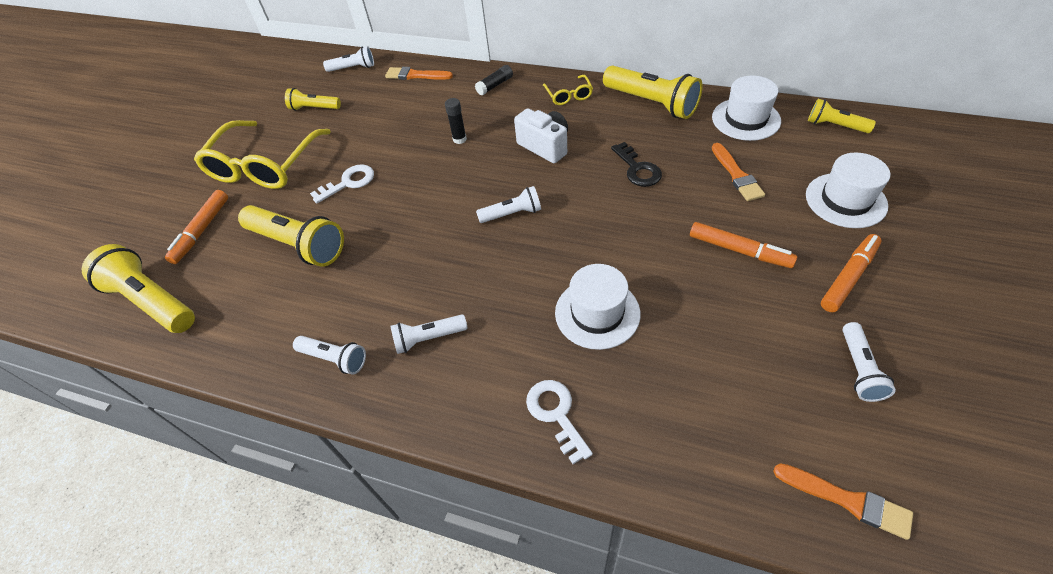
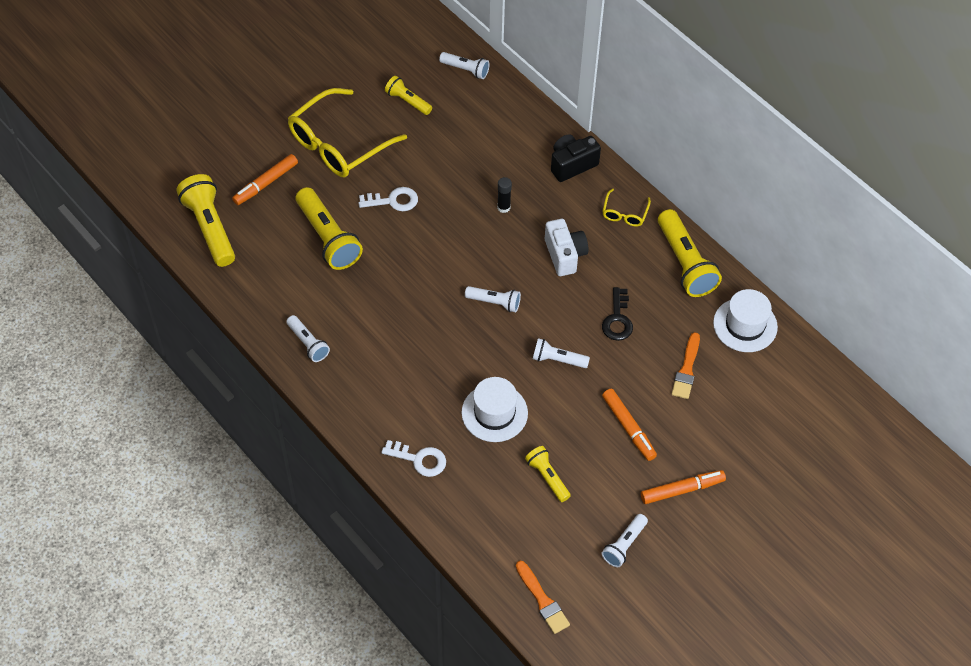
camera: 25 degrees right, 5 degrees up
orange brush [385,67,453,80] -> none
white flashlight [391,315,467,354] -> white flashlight moved to [533,338,590,368]
black glue stick [475,65,513,95] -> black camera [551,134,601,182]
white key [526,380,593,464] -> white key turned 105 degrees clockwise [382,440,446,477]
white hat [806,153,891,228] -> none
yellow flashlight [808,99,876,133] -> yellow flashlight moved to [525,446,571,502]

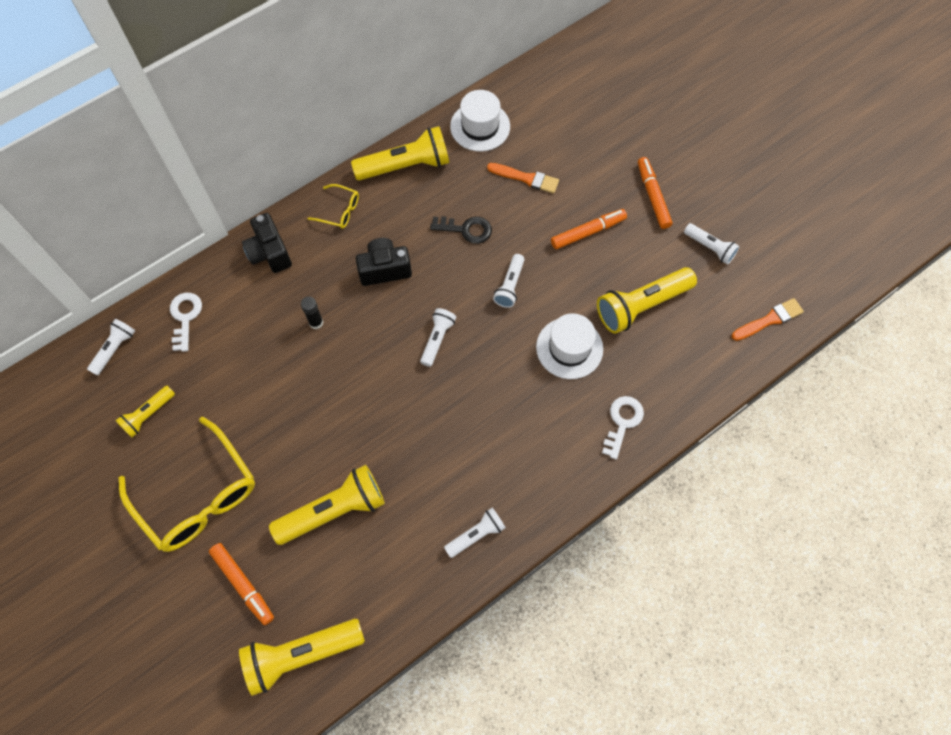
camera: 85 degrees left, 10 degrees up
white key [358,187,418,211] -> white key moved to [170,293,202,352]
yellow flashlight [525,446,571,502] -> yellow flashlight [597,267,697,334], size x1.79
white camera [545,219,589,276] -> black camera [356,238,412,286]

